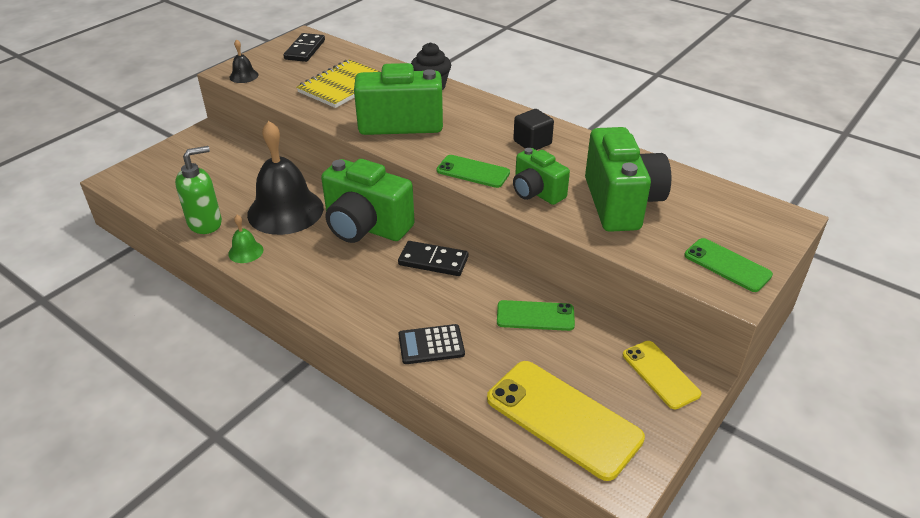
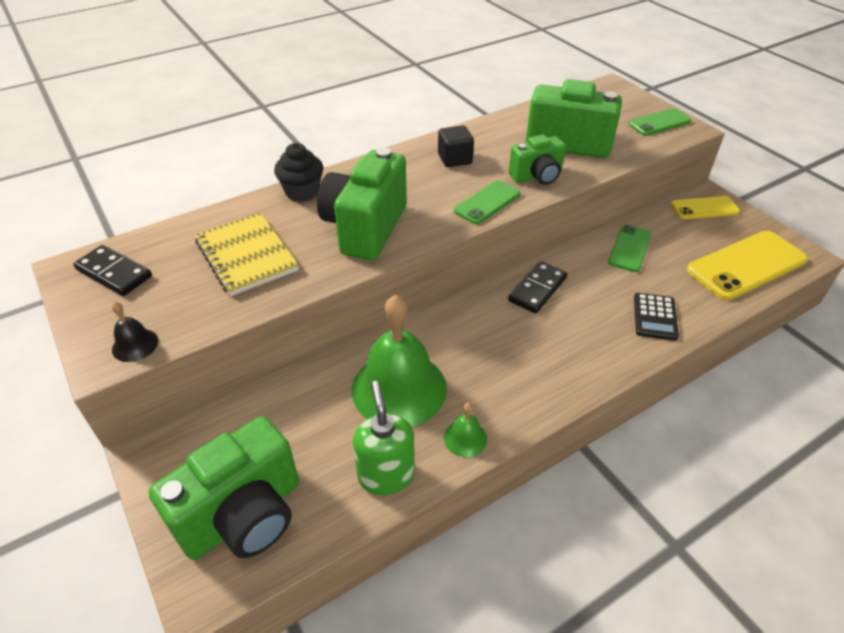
camera: 70 degrees left, 5 degrees up
black bell [247,121,324,235] -> green bell [352,295,447,427]
green camera [321,159,415,243] -> green camera moved to [148,416,299,560]

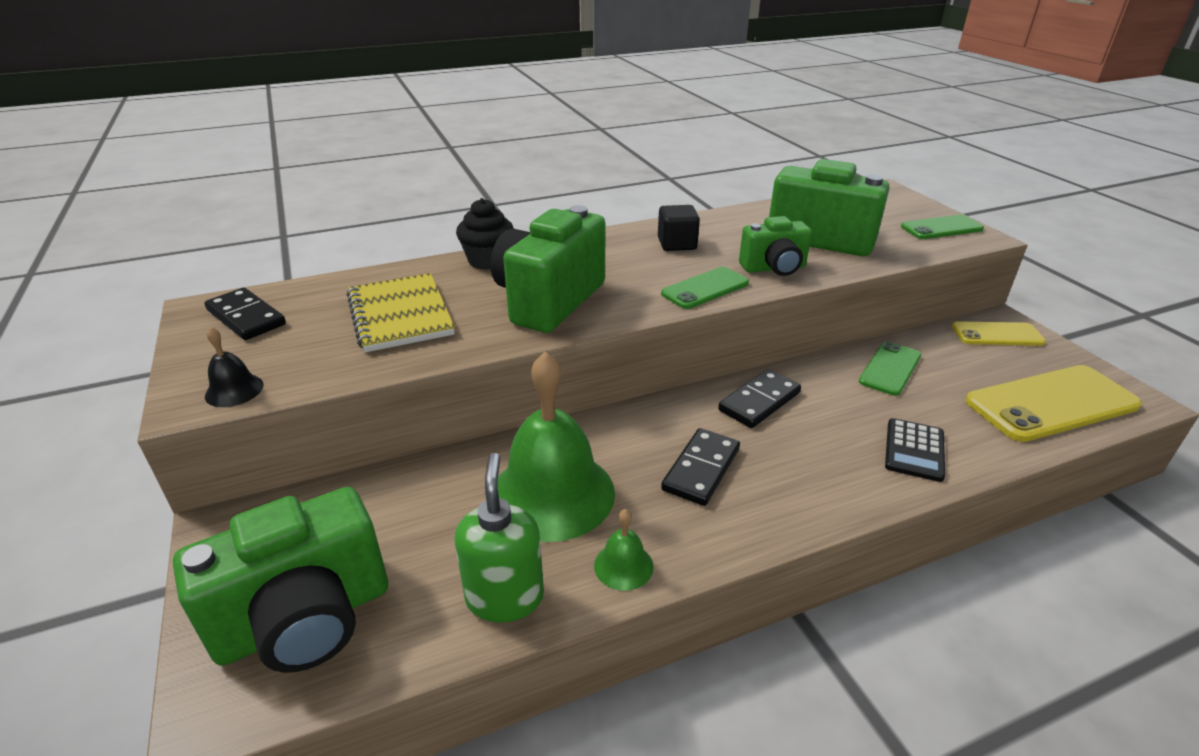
camera: 10 degrees right, 10 degrees down
none -> black domino [661,428,740,506]

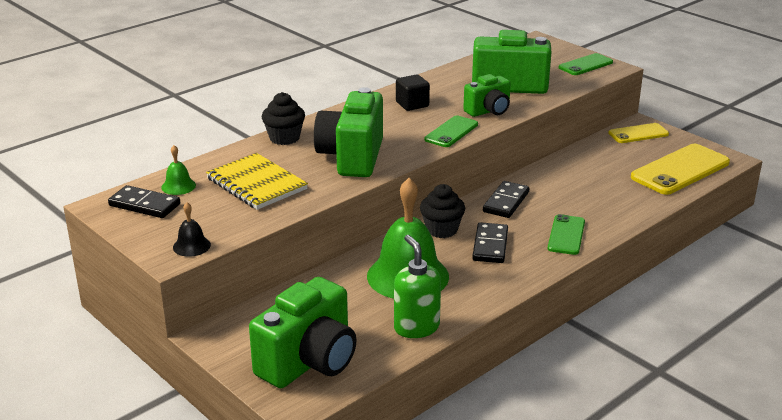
camera: 20 degrees left, 5 degrees down
green bell [594,509,654,591] -> green bell moved to [161,145,196,195]
green phone [859,341,921,396] -> green phone moved to [548,214,585,255]
black calculator [885,418,945,482] -> none
none -> black cupcake [420,184,465,238]

